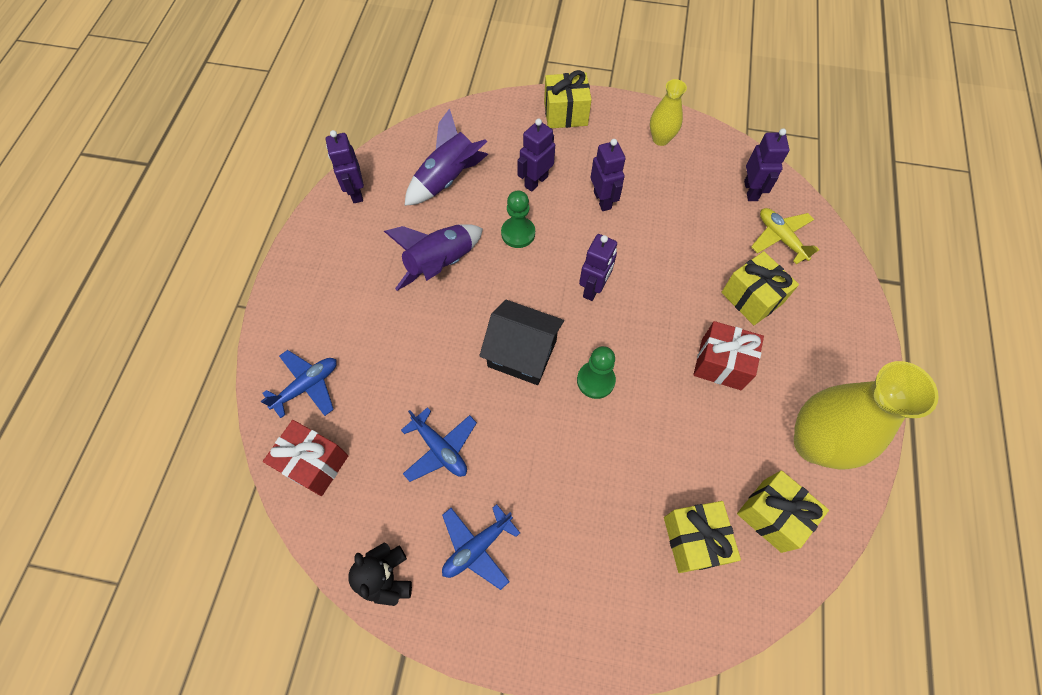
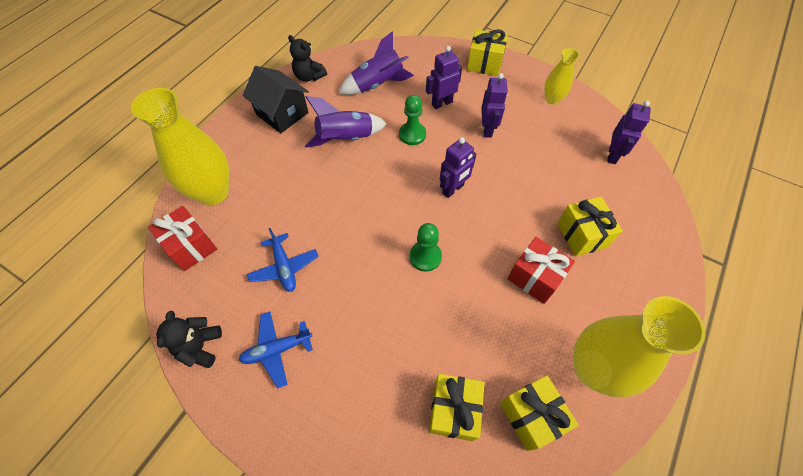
camera: 20 degrees right, 5 degrees down
blue plane [261,350,337,418] -> yellow vase [131,88,230,205]
purple robot [326,130,364,203] -> black teddy bear [288,35,327,82]
black house [479,300,564,385] -> black house moved to [243,66,309,133]
yellow plane [751,208,819,264] -> none

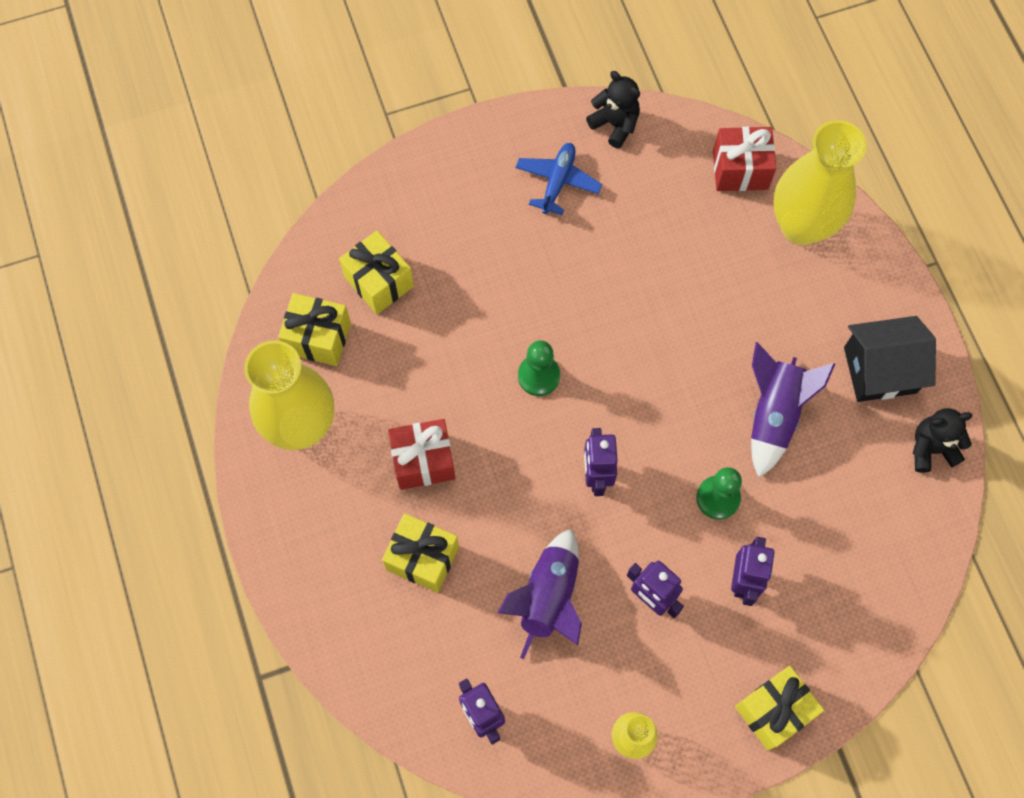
camera: 130 degrees right, 10 degrees up
blue plane [247,228,319,292] -> none
purple rocket [339,31,414,95] -> purple rocket moved to [498,529,582,659]

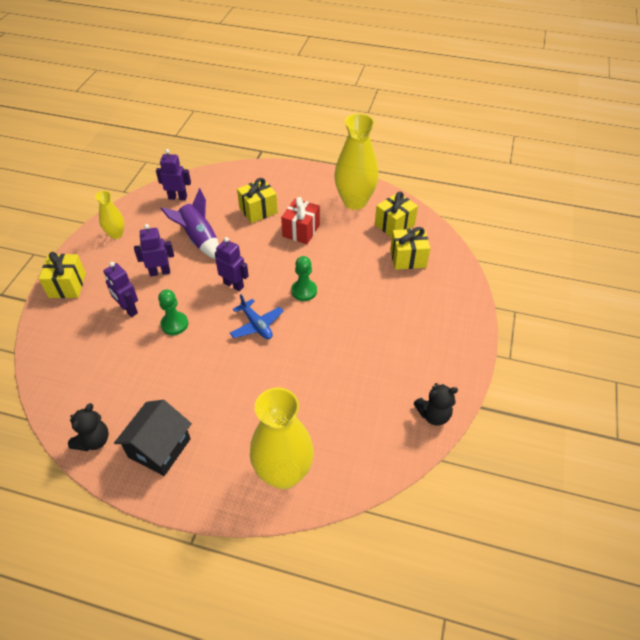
camera: 125 degrees right, 20 degrees down
blue plane [516,143,602,215] -> blue plane moved to [230,294,284,339]
red gift [713,127,776,191] -> none
purple rocket [751,342,835,478] -> none

